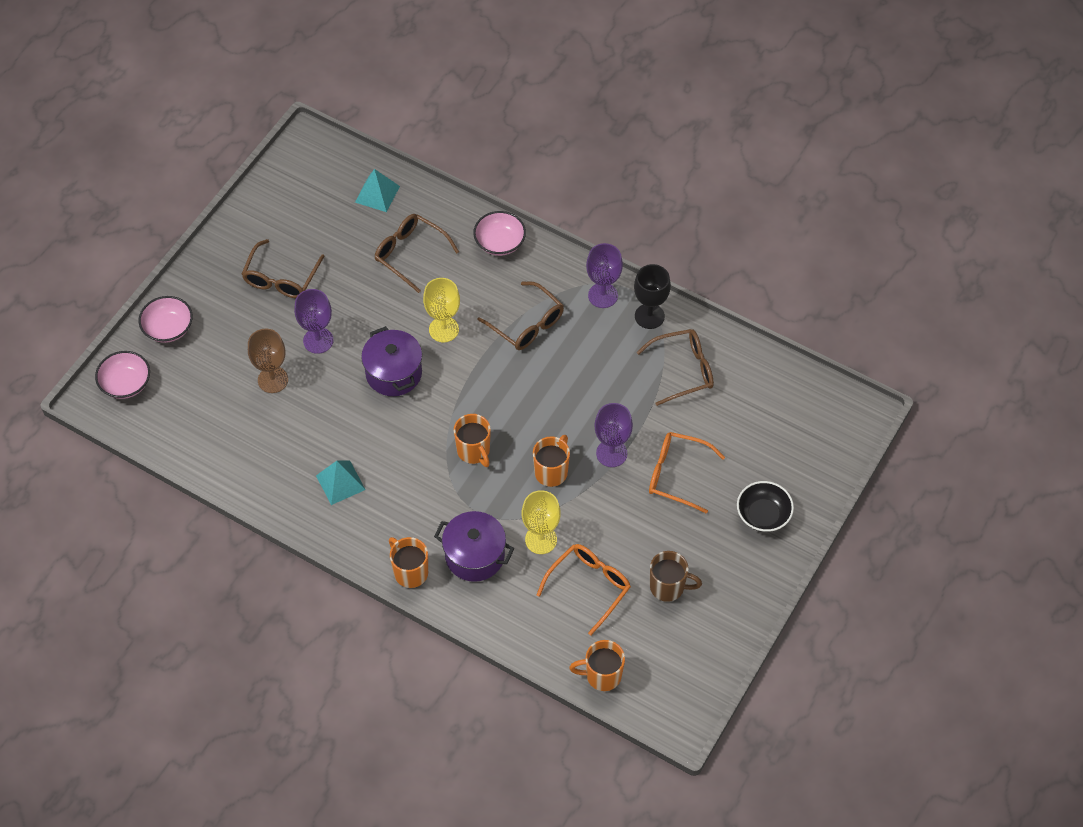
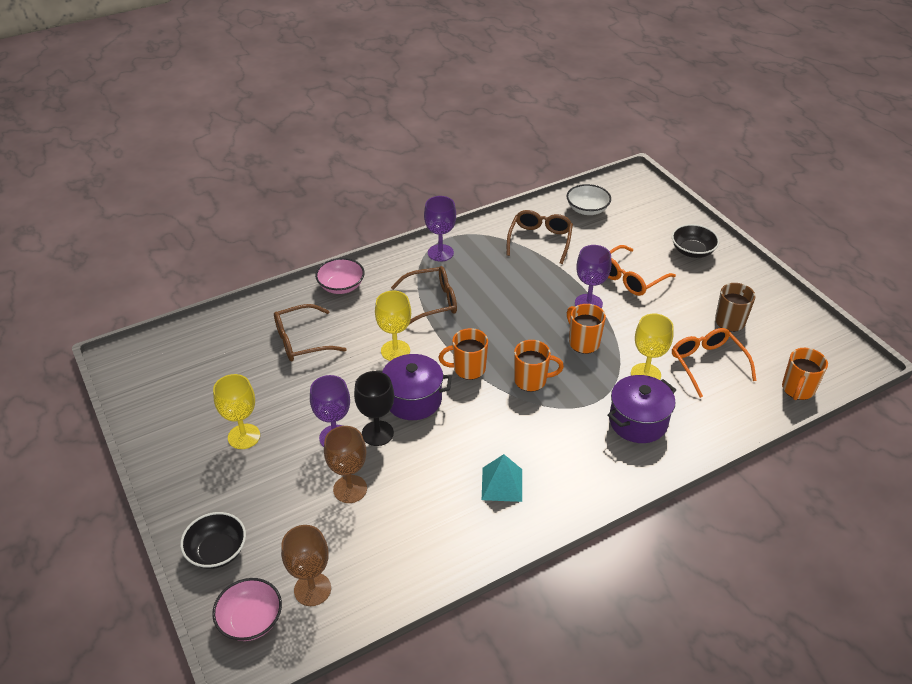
camera: 60 degrees left, 15 degrees down
pink bowl [139,296,193,343] -> black bowl [180,512,246,569]
brown glasses [242,239,325,298] -> yellow goblet [213,374,260,449]
turquoise pyramid [355,169,400,212] -> none
orange mug [389,537,428,588] -> orange mug moved to [438,328,488,380]
black goblet [634,264,671,329] -> black goblet moved to [354,371,394,446]
none -> brown goblet [281,525,331,606]
none -> white bowl [567,184,611,215]

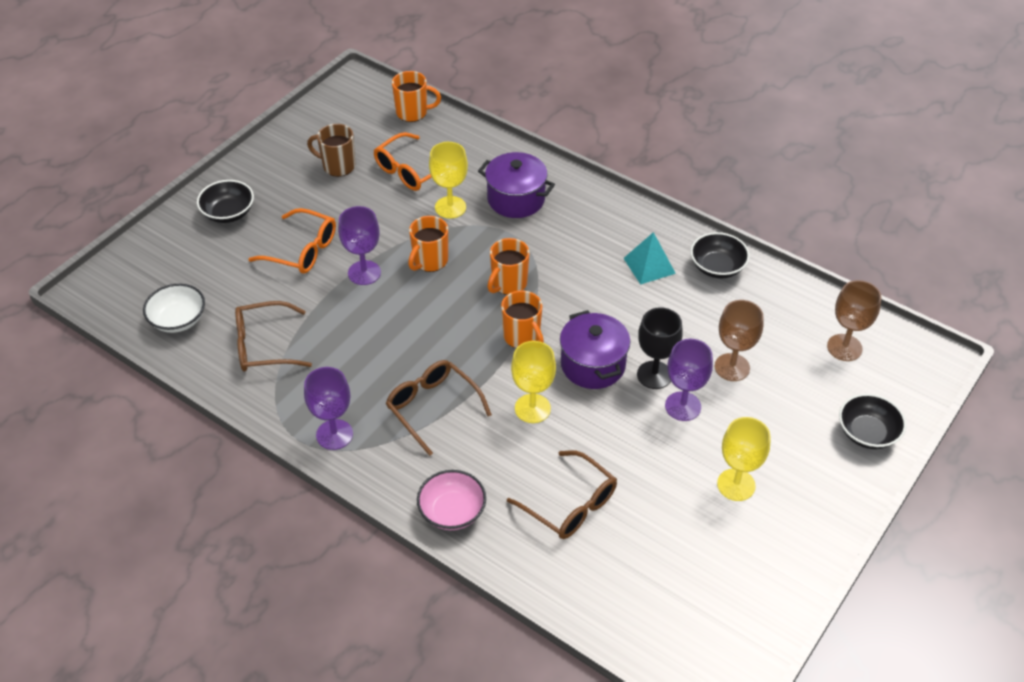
camera: 115 degrees left, 5 degrees up
pink bowl [212,578,282,641] -> none
orange mug [514,340,564,392] -> orange mug turned 120 degrees counterclockwise [487,238,530,295]
none -> black bowl [690,232,750,279]

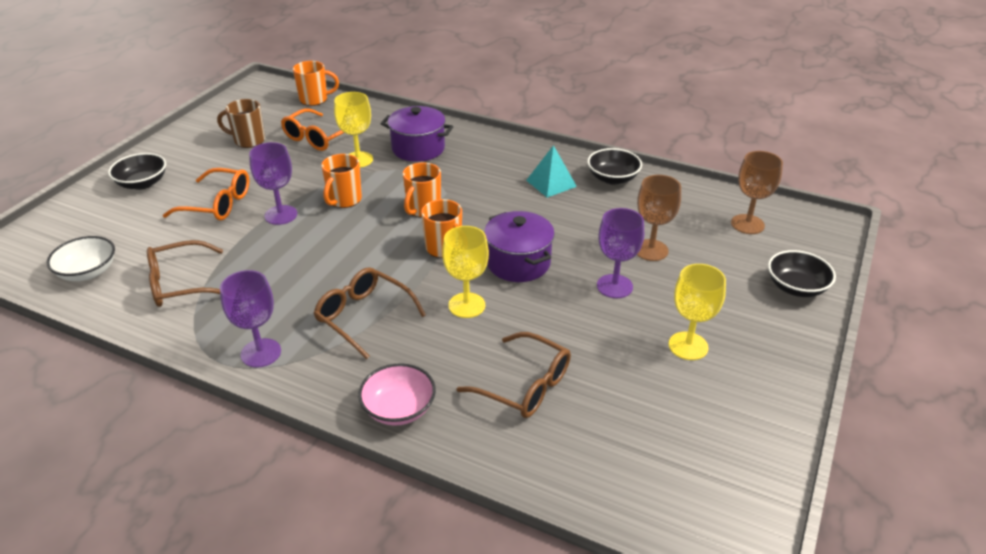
camera: 10 degrees left, 10 degrees down
black goblet [637,307,683,389] -> none

